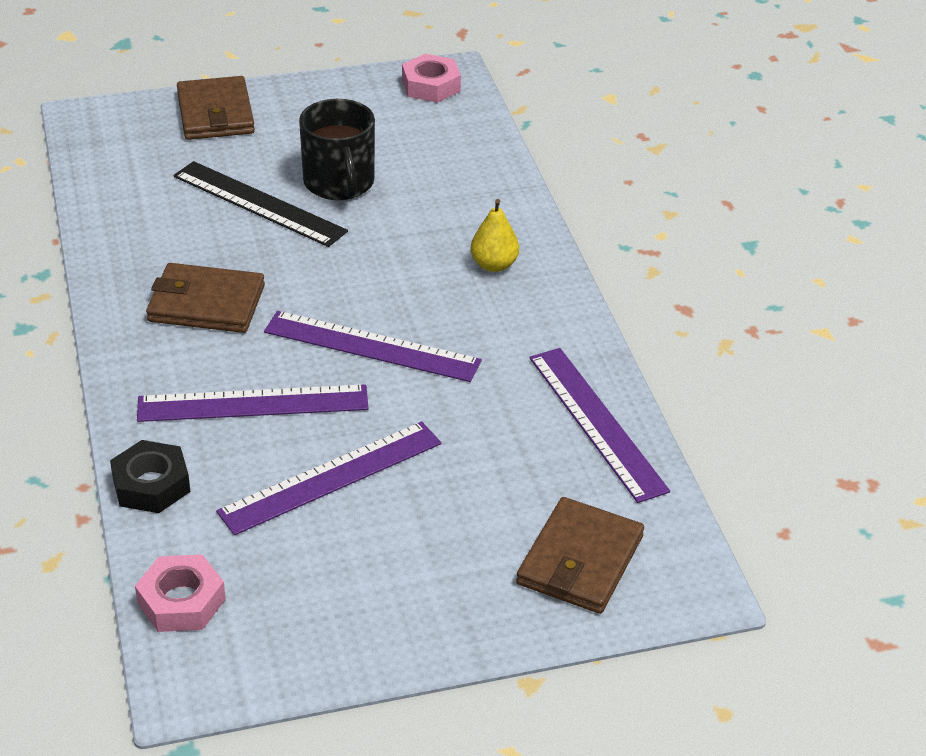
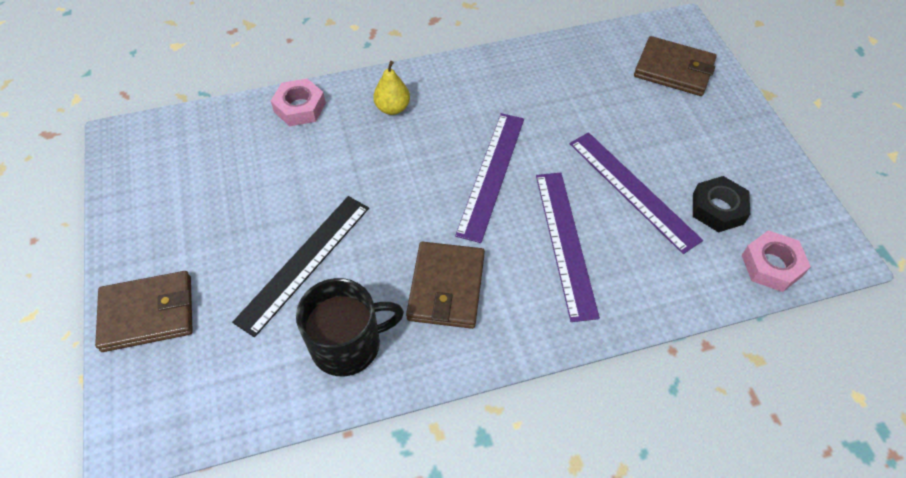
camera: 90 degrees left, 15 degrees up
black nut [110,440,190,513] -> black nut moved to [693,176,750,233]
black mug [299,99,375,200] -> black mug moved to [296,278,404,376]
pink nut [402,54,461,103] -> pink nut moved to [271,78,326,126]
purple ruler [529,348,670,503] -> none

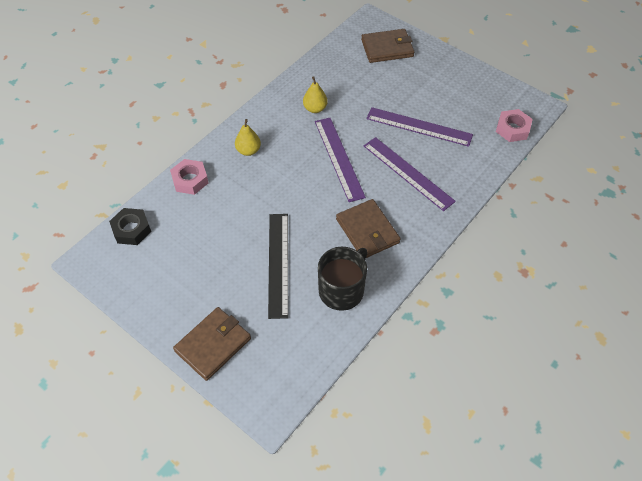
camera: 35 degrees left, 0 degrees up
black nut [693,176,750,233] -> black nut moved to [109,208,151,245]
none -> yellow pear [303,76,328,113]

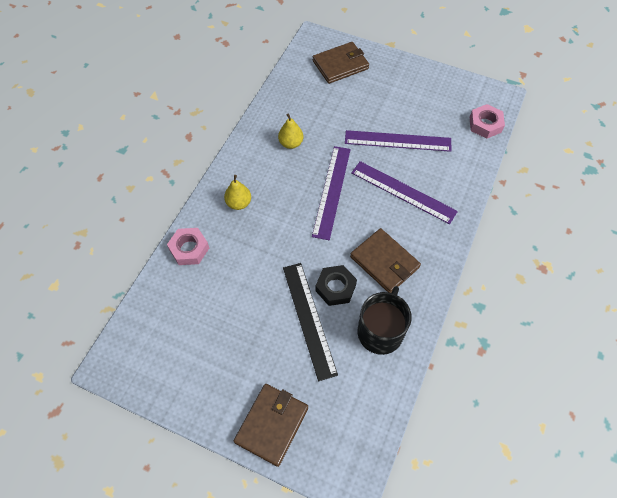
camera: 15 degrees left, 5 degrees up
black nut [109,208,151,245] -> black nut moved to [315,265,357,306]
purple ruler [315,118,366,202] -> purple ruler turned 45 degrees clockwise [312,146,351,240]

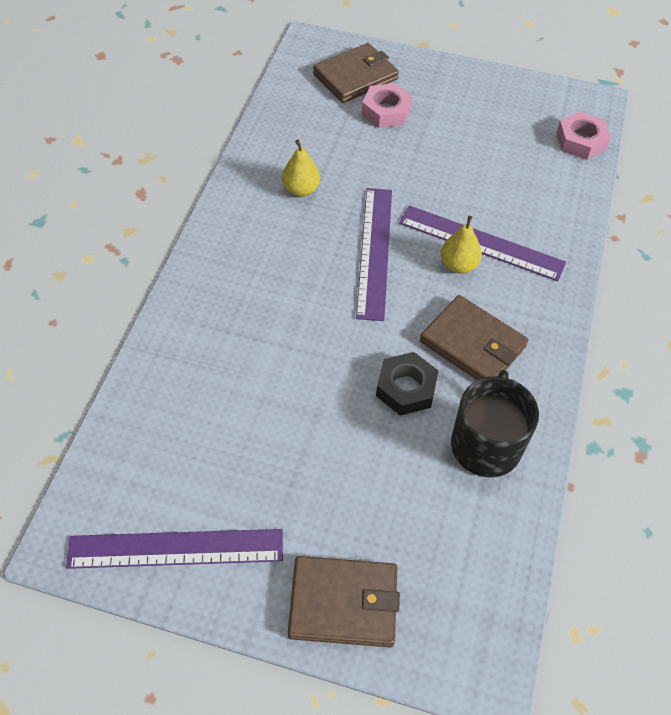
camera: 10 degrees left, 5 degrees down
pink nut [167,228,209,265] -> pink nut moved to [362,83,413,128]
yellow pear [224,175,251,210] -> yellow pear moved to [441,216,482,274]
brown wallet [234,384,308,467] -> brown wallet turned 75 degrees clockwise [288,556,400,647]
black ruler [283,263,338,381] -> none
purple ruler [345,130,452,152] -> purple ruler moved to [66,529,283,569]

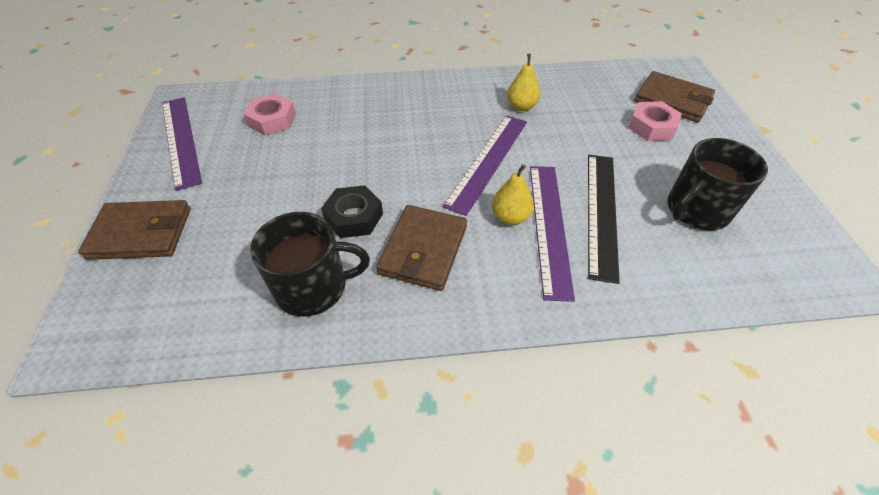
camera: 70 degrees right, 5 degrees down
brown wallet [288,556,400,647] -> brown wallet turned 75 degrees counterclockwise [78,200,191,260]
purple ruler [356,188,392,321] -> purple ruler turned 45 degrees counterclockwise [443,115,527,216]
pink nut [556,111,611,160] -> pink nut moved to [244,94,296,135]
none -> black ruler [588,155,620,284]
none -> black mug [667,138,768,231]

